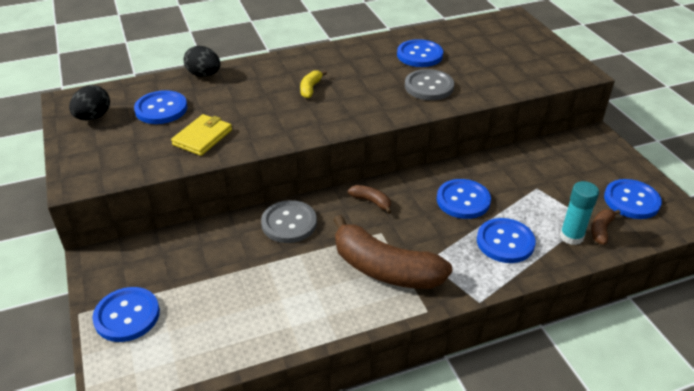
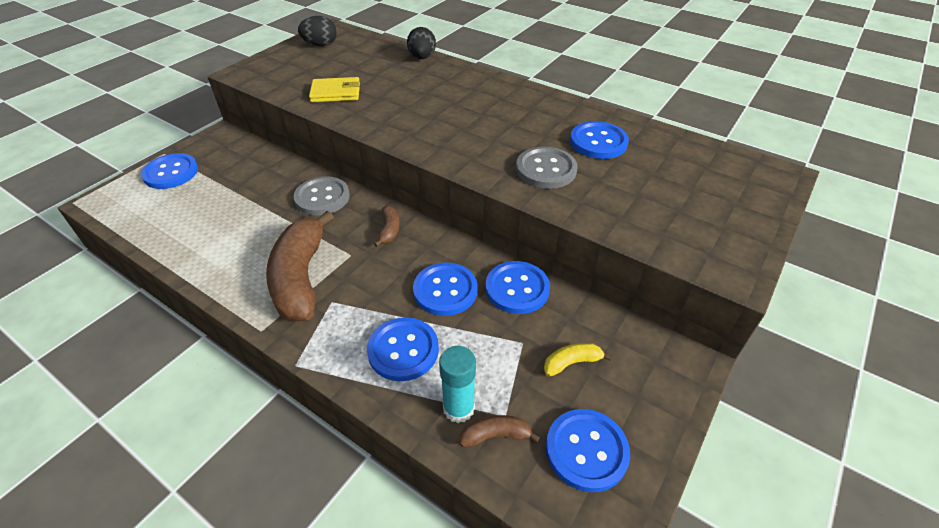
camera: 55 degrees right, 5 degrees up
blue button [134,90,188,124] -> blue button moved to [485,261,550,314]
yellow banana [300,70,327,99] -> yellow banana moved to [544,343,612,377]

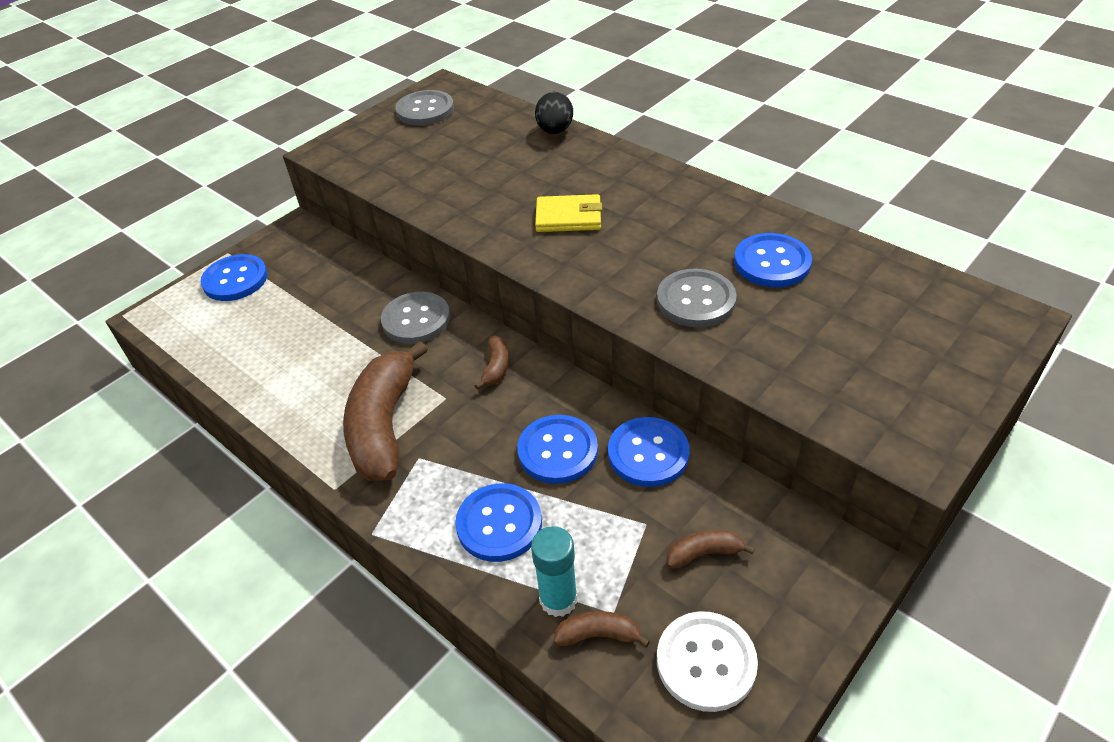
camera: 10 degrees right, 0 degrees up
black egg [298,16,337,46] -> grey button [395,90,454,126]
yellow wallet [309,77,360,102] -> yellow wallet moved to [535,194,602,232]
yellow banana [544,343,612,377] -> brown banana [667,530,755,569]
blue button [546,409,630,492] -> white button [657,611,758,712]

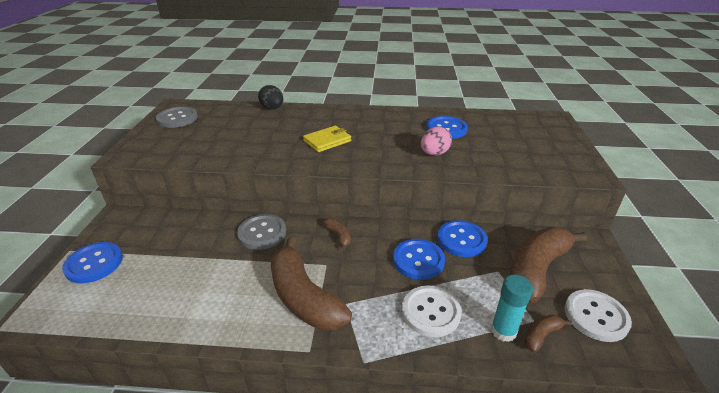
camera: 40 degrees left, 10 degrees down
blue button [455,483,542,562] -> white button [402,285,462,337]
grey button [657,269,737,327] -> pink egg [421,126,452,156]
brown banana [667,530,755,569] -> brown banana [510,227,587,303], size x2.32

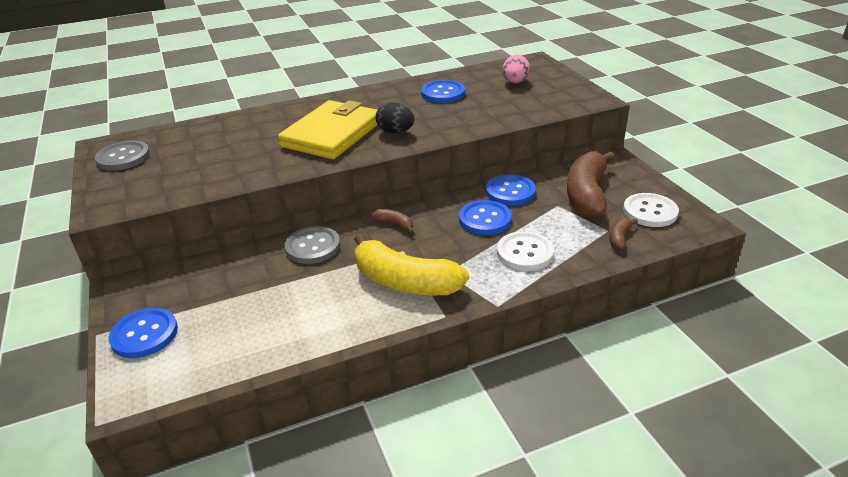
camera: 25 degrees left, 0 degrees up
black egg [258,85,283,110] -> black egg moved to [376,102,414,134]
brown banana [271,237,352,331] -> yellow banana [354,233,469,295]
yellow wallet [303,126,351,152] -> yellow wallet [278,100,377,159], size x1.94
pink egg [421,126,452,156] -> pink egg moved to [503,55,530,83]
turquoise glue stick [491,275,533,342] -> none

